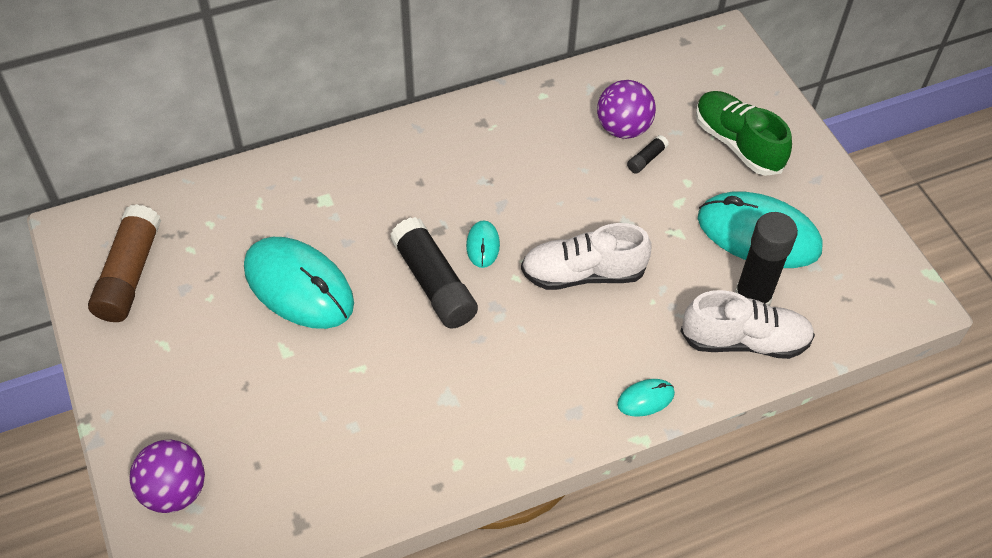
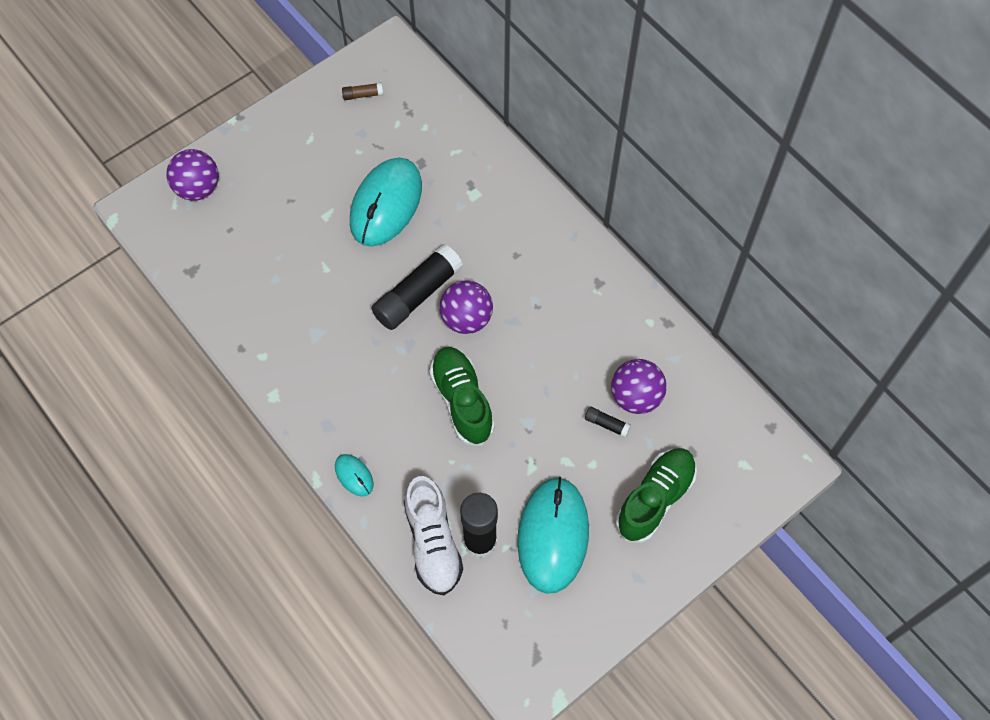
camera: 75 degrees right, 10 degrees up
brown glue stick [88,204,161,322] -> brown glue stick [342,83,383,100], size x0.44
turquoise mouse [466,220,500,268] -> purple ball [439,280,493,334]
white shoe [521,223,652,290] -> green shoe [429,347,495,446]

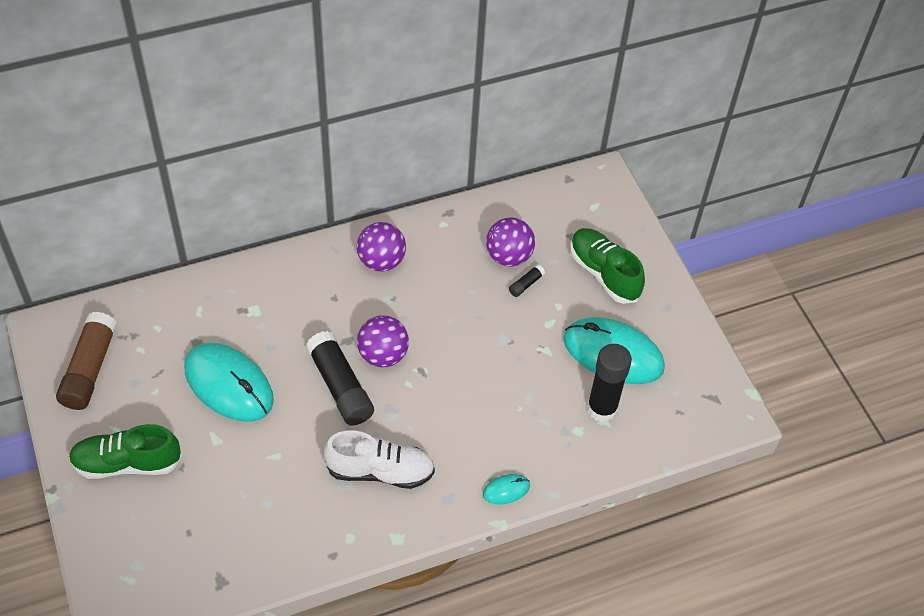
camera: 75 degrees left, 10 degrees down
purple ball [166,149,219,201] -> purple ball moved to [357,222,406,271]
brown glue stick [342,83,383,100] -> brown glue stick [56,312,117,410], size x2.29
white shoe [404,476,463,595] -> white shoe moved to [324,430,435,489]
green shoe [429,347,495,446] -> green shoe moved to [69,424,182,479]

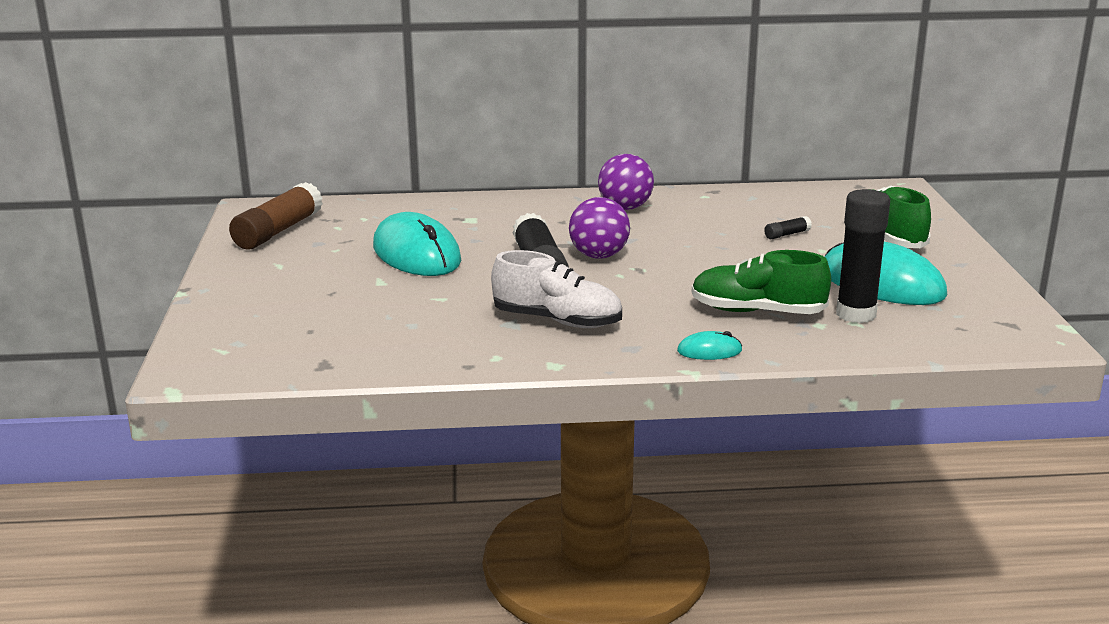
camera: 20 degrees right, 30 degrees down
green shoe [69,424,182,479] -> green shoe moved to [692,250,831,314]
purple ball [486,217,535,267] -> none

